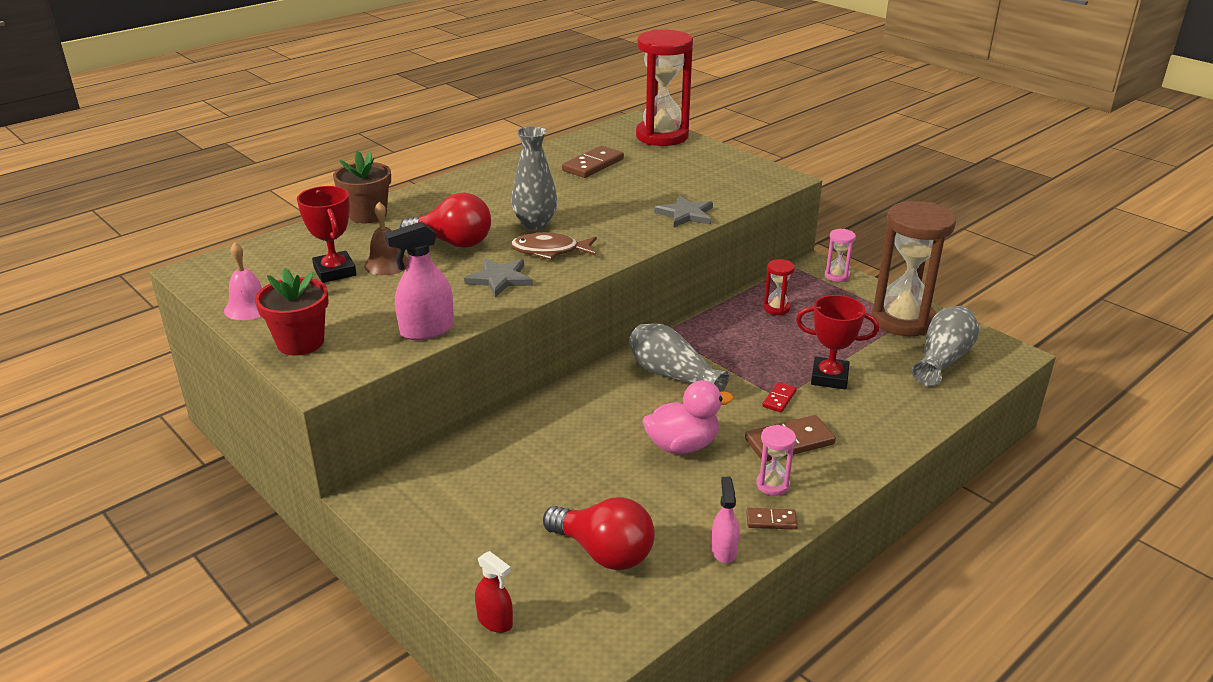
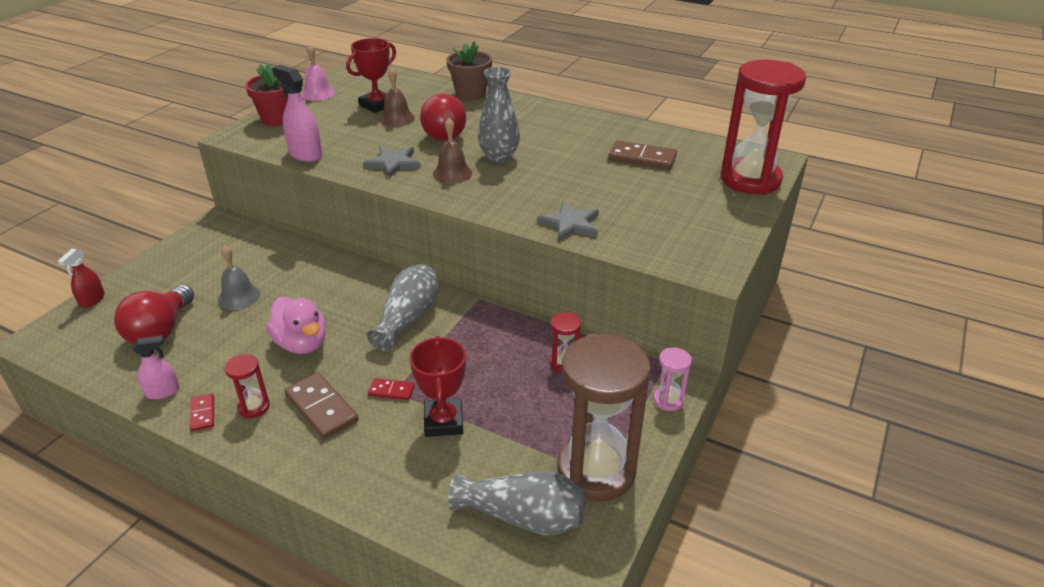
camera: 70 degrees right, 5 degrees up
brown fish [511,233,597,260] -> brown bell [433,118,472,184]
brown domino [746,508,798,530] -> red domino [190,393,214,431]
pink hourglass [756,425,796,496] -> red hourglass [224,354,270,418]
none -> grey bell [218,245,260,310]

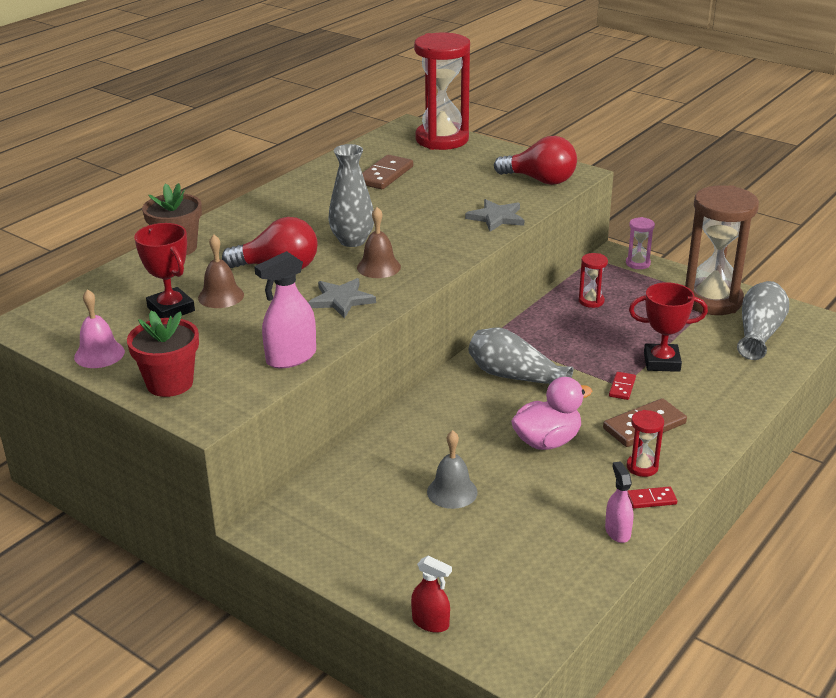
camera: 80 degrees left, 5 degrees down
red light bulb [114,285,194,344] -> red light bulb moved to [494,136,577,185]

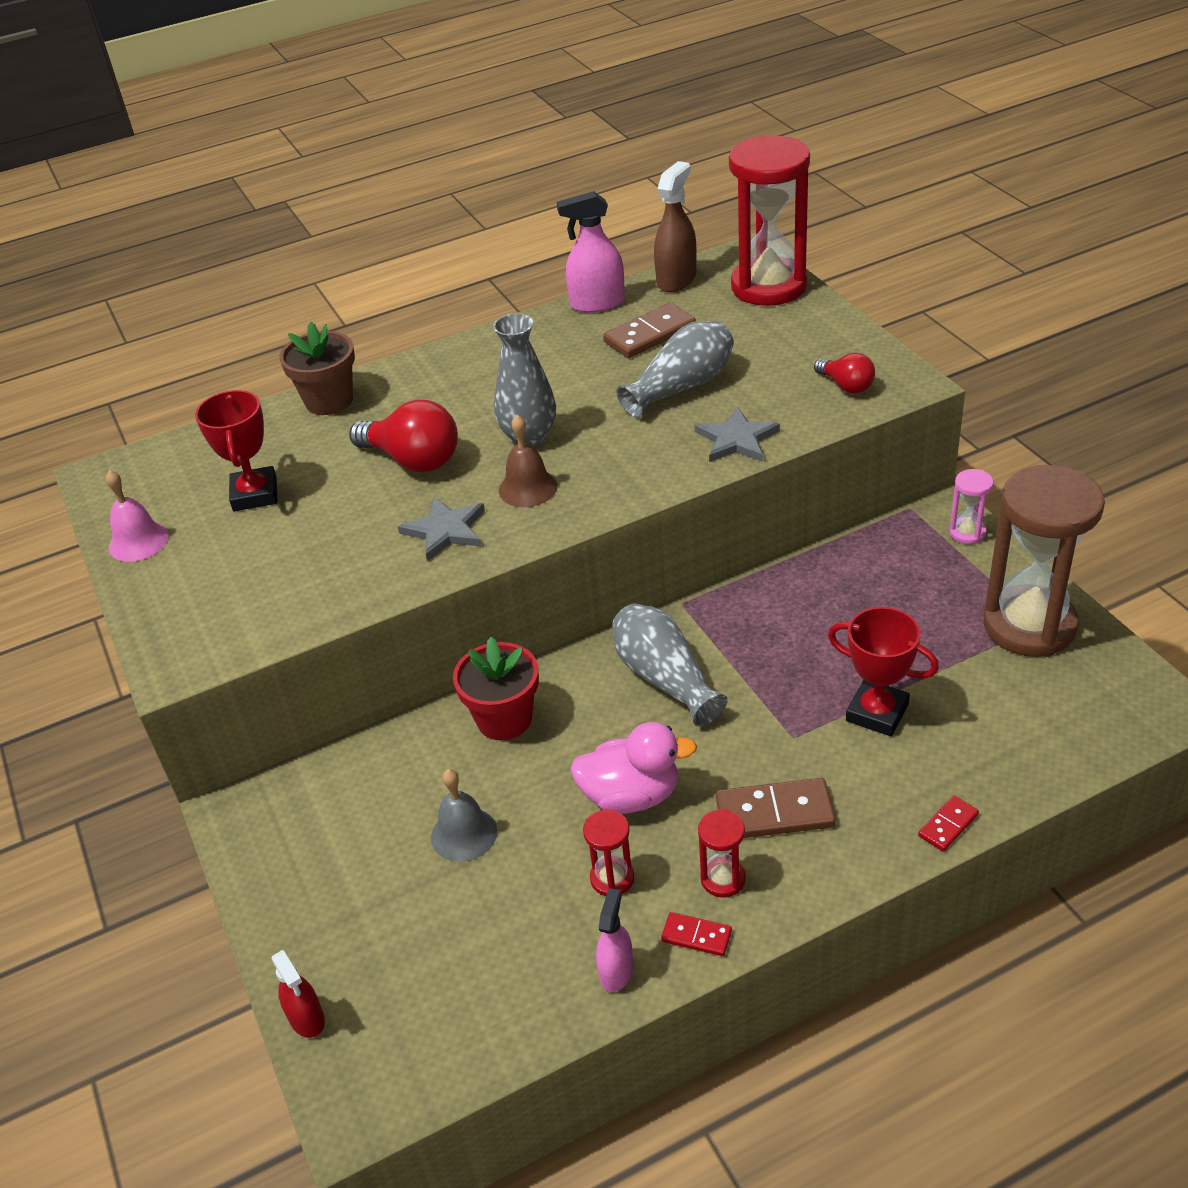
camera: 30 degrees right, 10 degrees up
red flower pot [127,310,199,397] -> red flower pot moved to [453,637,539,740]
brown bell [198,235,244,308] -> none
pink spray bottle [254,251,316,369] -> pink spray bottle moved to [557,191,625,313]
red light bulb [494,136,577,185] -> red light bulb [814,353,875,394], size x0.57
red hourglass [579,253,608,308] -> red hourglass moved to [583,810,635,896]
red domino [609,372,636,400] -> red domino moved to [918,796,979,852]
grey vase [737,281,789,360] -> grey vase moved to [616,321,734,418]
none -> brown spray bottle [654,161,697,292]

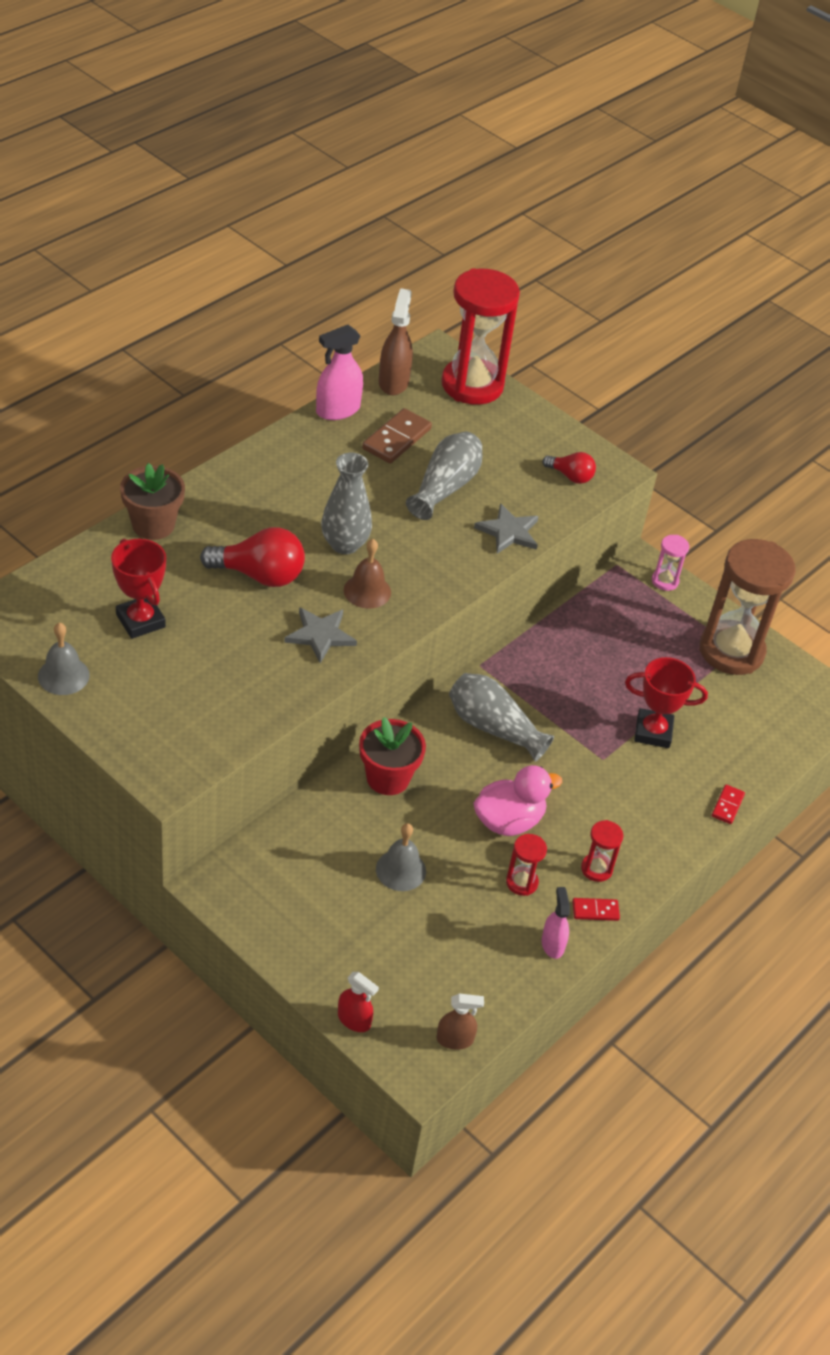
camera: 30 degrees left, 5 degrees up
pink bell [106,470,169,562] -> grey bell [38,623,90,695]
brown domino [716,778,836,838] -> none
none -> brown spray bottle [436,993,484,1050]

